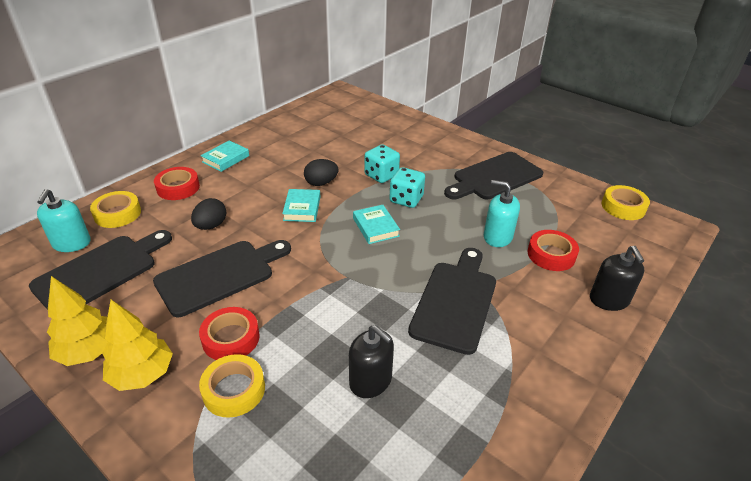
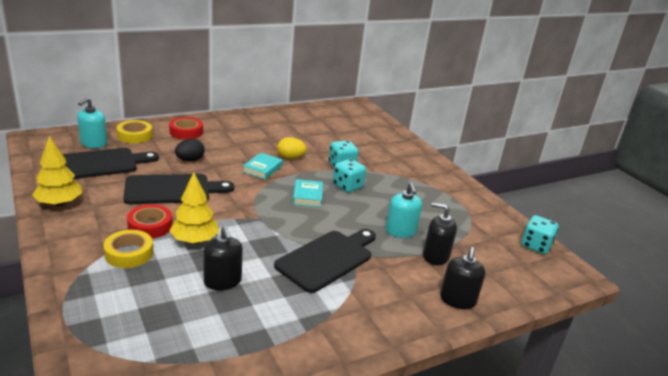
camera: 20 degrees right, 10 degrees down
yellow tree [102,300,173,391] -> yellow tree moved to [170,172,219,244]
turquoise book [201,141,249,172] -> none
black egg [304,159,339,186] -> yellow egg [277,137,307,159]
black cutting board [444,152,543,199] -> none
turquoise soap dispenser [484,180,520,247] -> turquoise soap dispenser turned 150 degrees counterclockwise [386,183,422,238]
red tape [527,230,579,271] -> black soap dispenser [423,202,457,265]
yellow tape [602,185,650,220] -> turquoise dice [521,215,558,255]

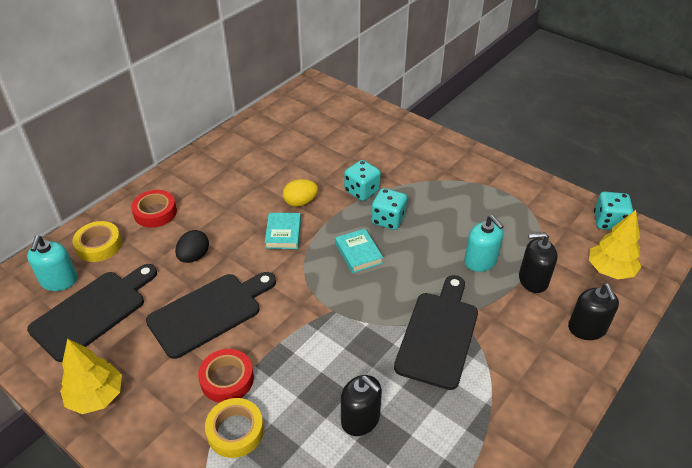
camera: 20 degrees left, 15 degrees up
yellow tree [170,172,219,244] -> yellow tree moved to [589,210,642,279]

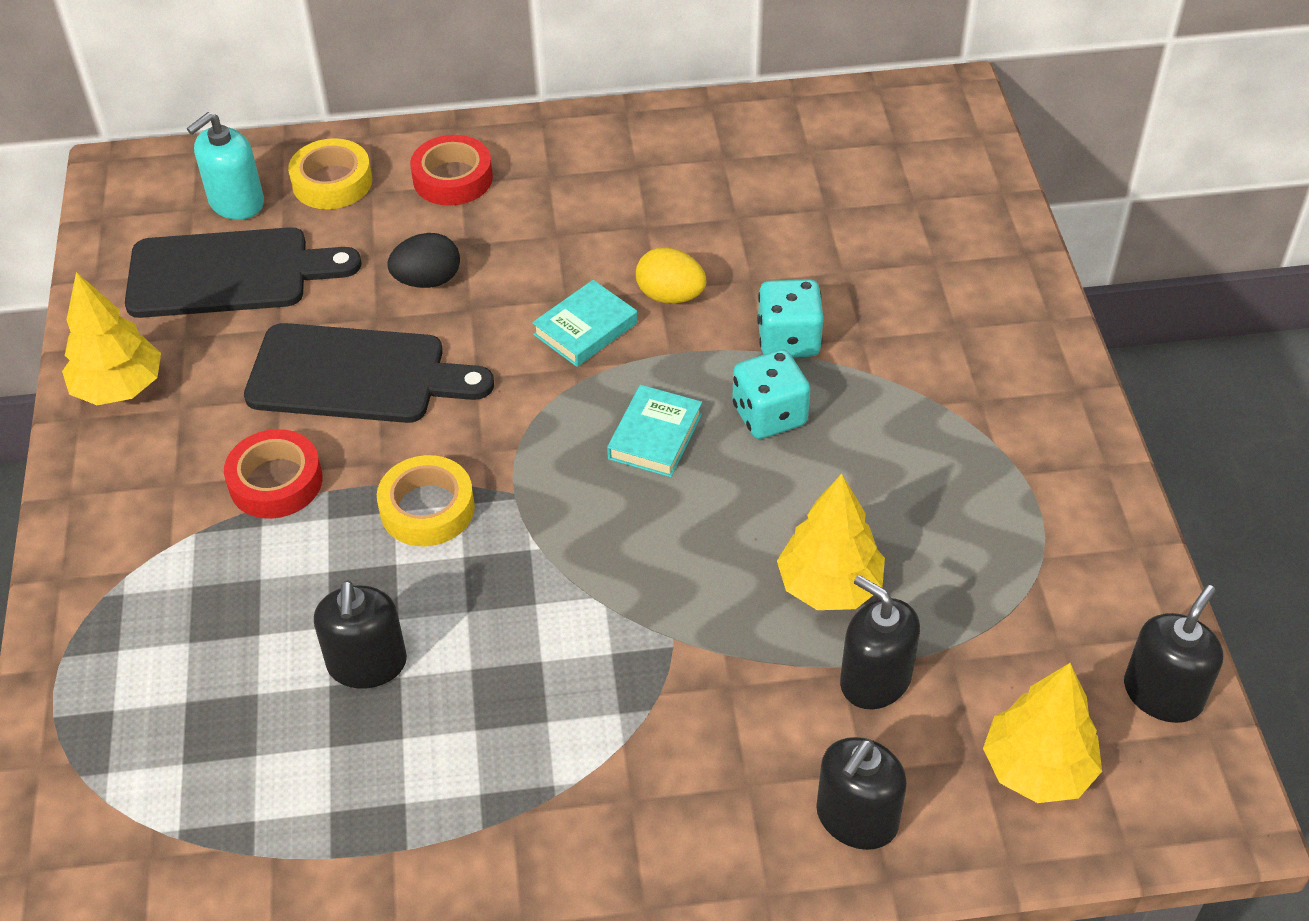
camera: 45 degrees right, 5 degrees up
yellow tape [205,398,264,458] -> yellow tape moved to [377,455,475,546]
black cutting board [394,275,478,390] -> none
turquoise soap dispenser [464,215,504,272] -> yellow tree [777,474,885,610]
turquoise dice [594,192,633,230] -> black soap dispenser [1124,585,1223,723]

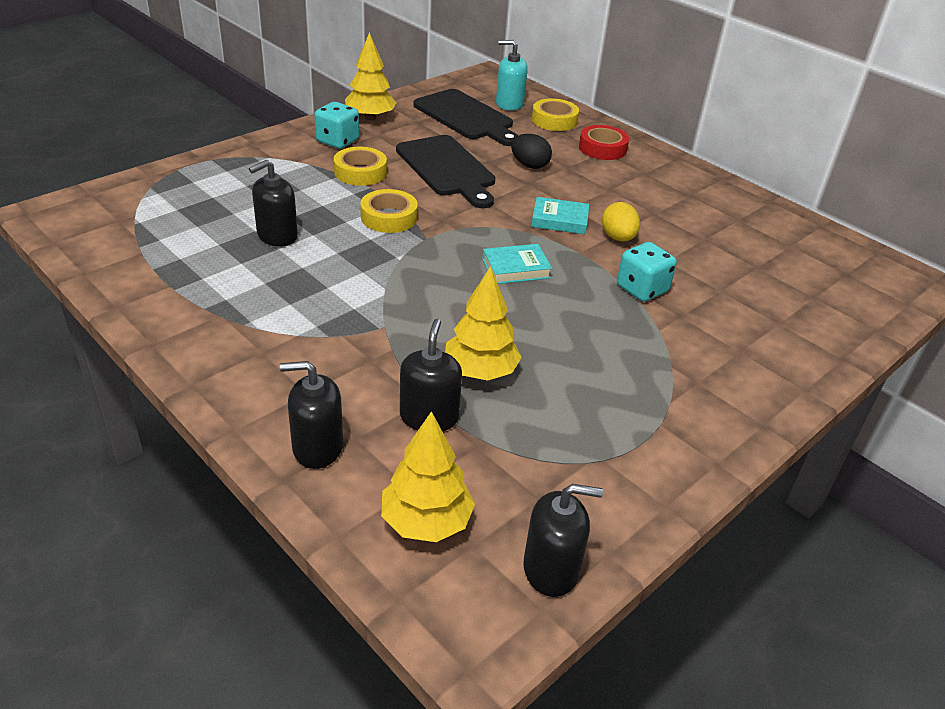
camera: 50 degrees right, 10 degrees down
red tape [224,429,323,519] -> yellow tape [334,147,387,186]
turquoise dice [732,349,810,439] -> turquoise dice moved to [314,102,359,149]

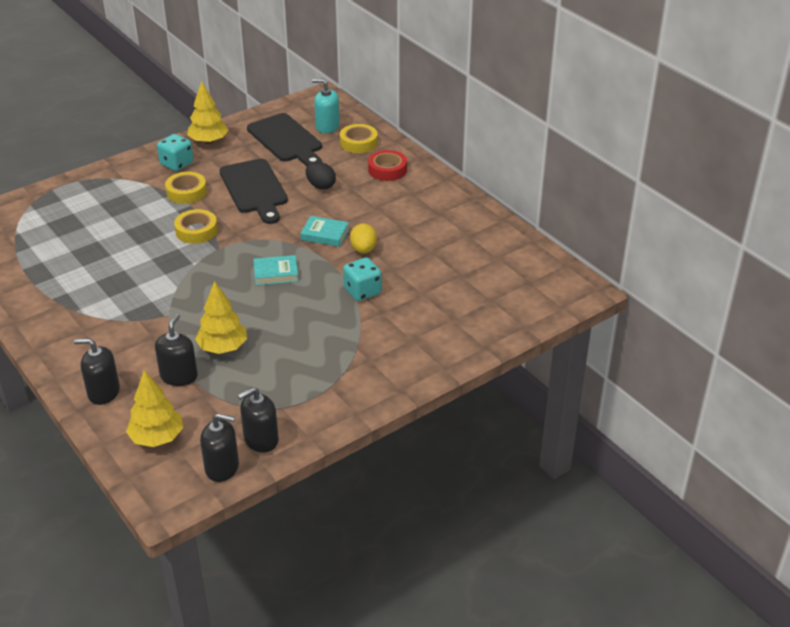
camera: 10 degrees right, 0 degrees up
black soap dispenser [249,160,298,247] -> black soap dispenser moved to [238,387,279,453]

